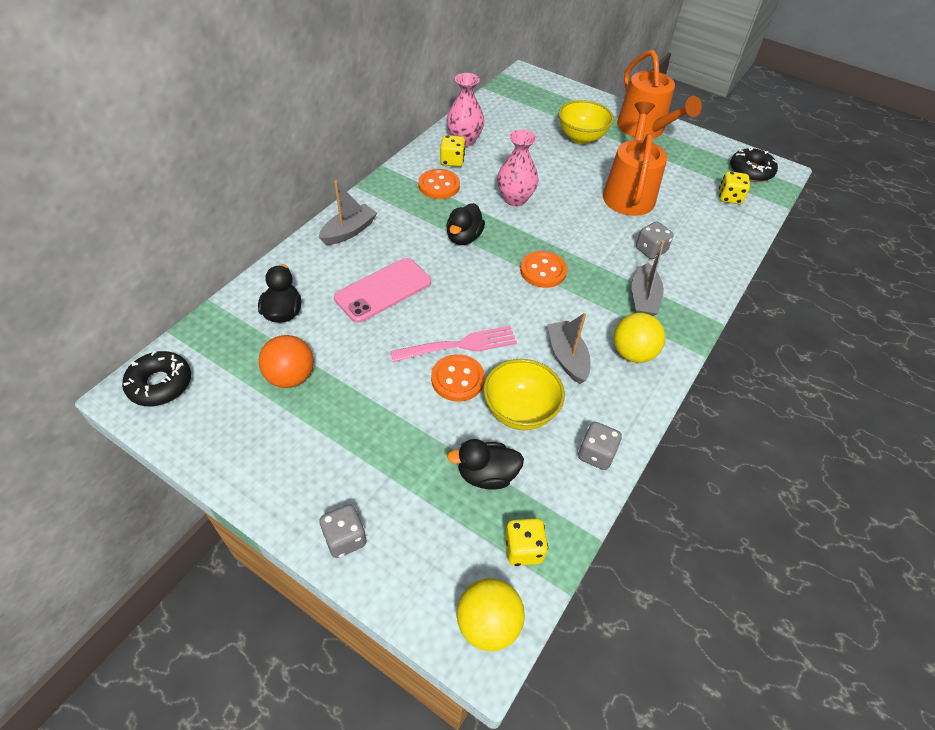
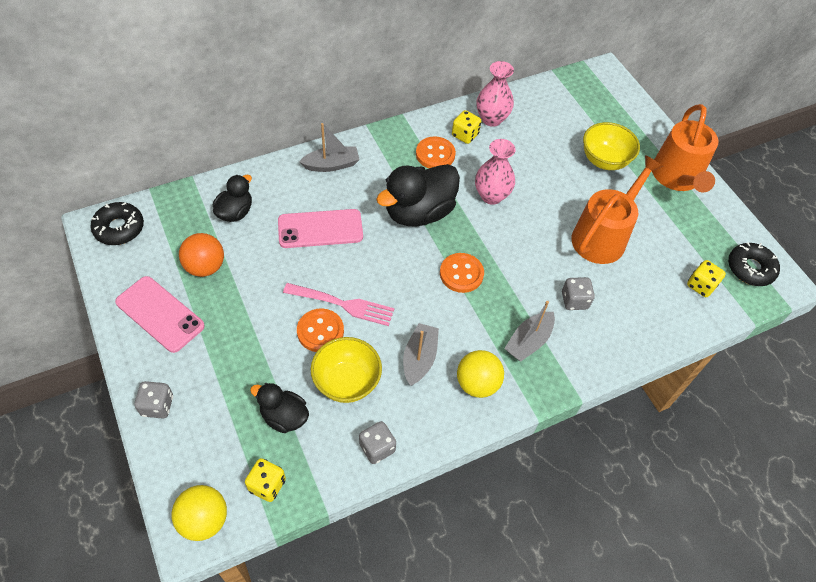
camera: 30 degrees right, 5 degrees up
black duck [446,203,485,245] -> black duck [376,164,460,227], size x1.77
none -> pink phone [115,276,205,353]

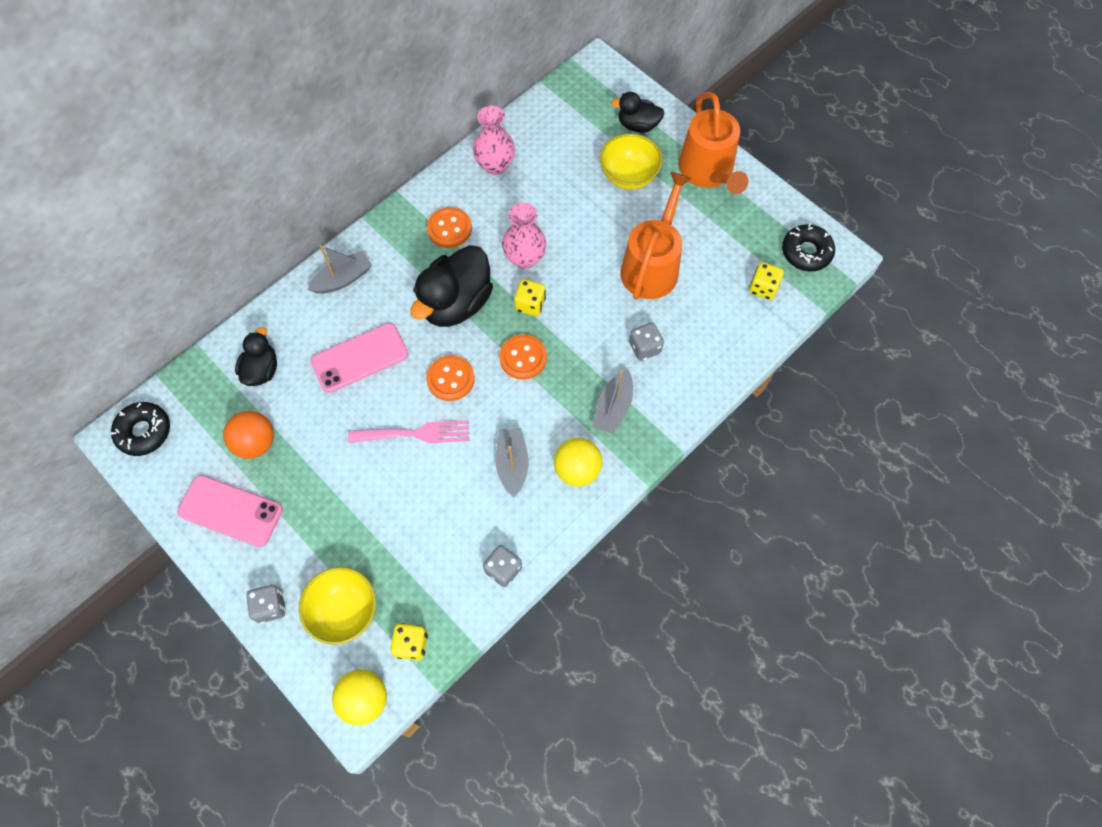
camera: 15 degrees left, 10 degrees up
black duck [250,383,309,433] -> black duck moved to [611,92,665,133]
orange button [297,308,344,352] -> orange button moved to [426,355,475,401]
yellow bowl [311,337,382,403] -> yellow bowl moved to [299,567,376,645]
yellow dice [452,110,481,144] -> yellow dice moved to [514,279,546,316]

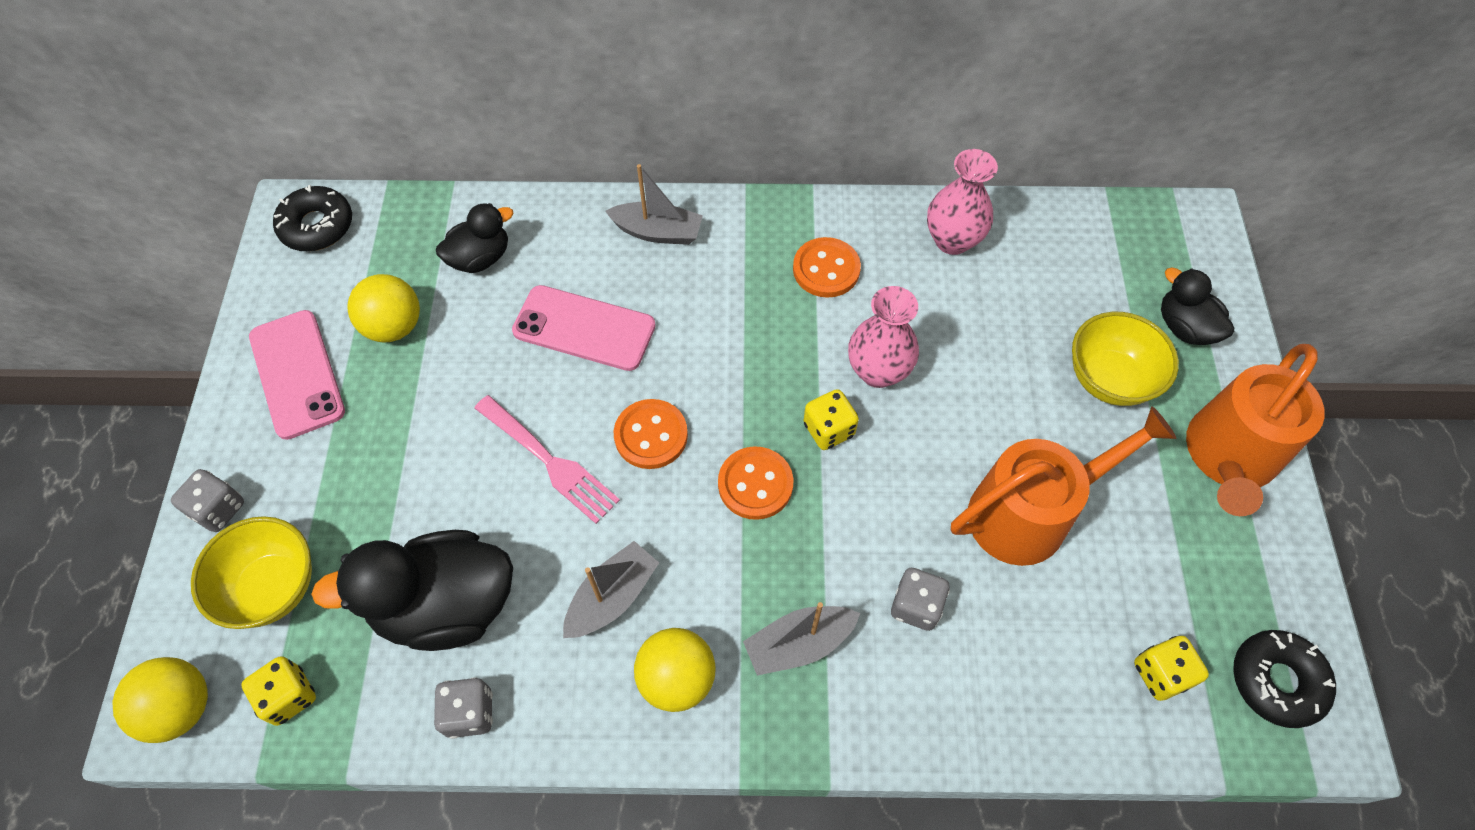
camera: 45 degrees right, 5 degrees down
orange ball [223,411,274,459] -> yellow ball [347,274,420,342]
black duck [411,245,493,327] -> black duck moved to [311,530,513,651]

